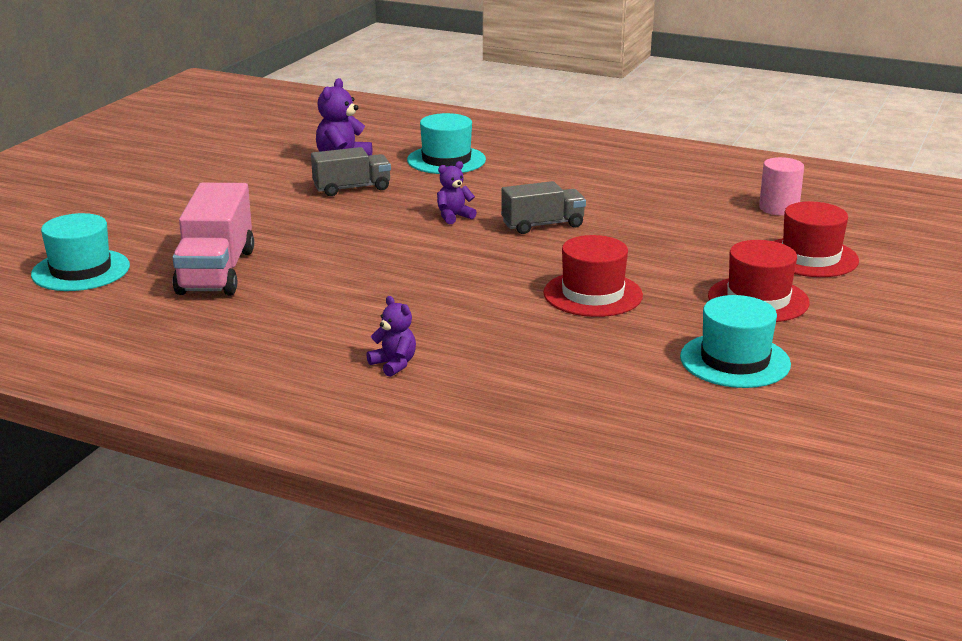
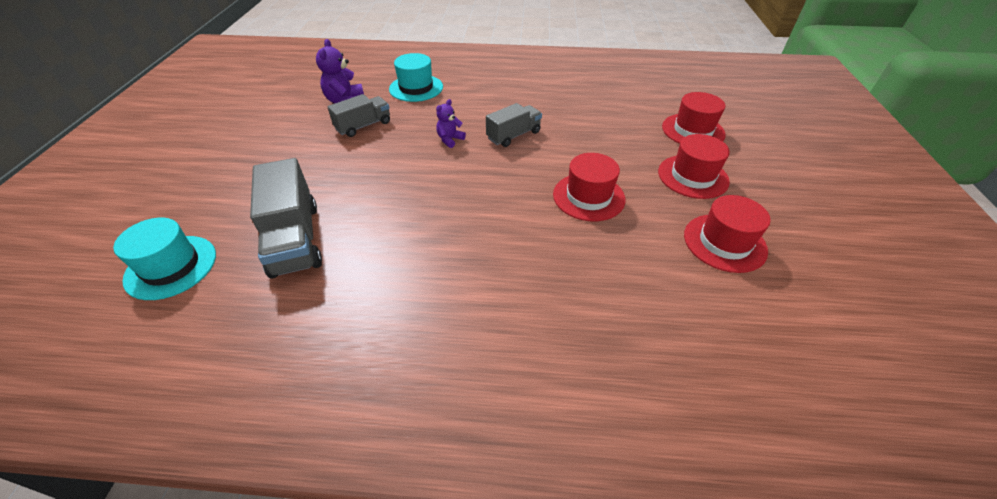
camera: 20 degrees left, 20 degrees up
pink truck [172,183,254,295] -> grey truck [250,158,322,278]
purple teddy bear [366,296,416,377] -> none
turquoise hat [680,295,791,388] -> red hat [684,195,771,273]
pink cylinder [759,157,804,216] -> none

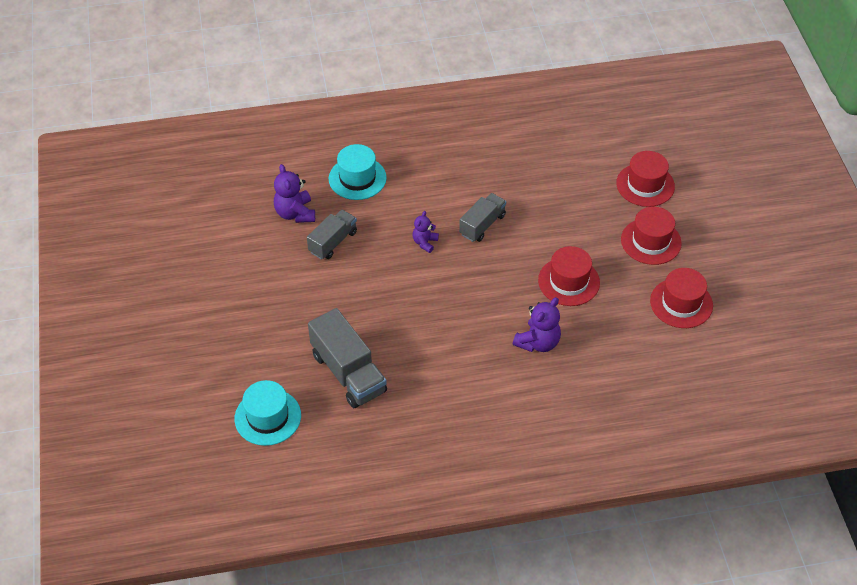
camera: 15 degrees left, 5 degrees up
none -> purple teddy bear [513,297,561,352]

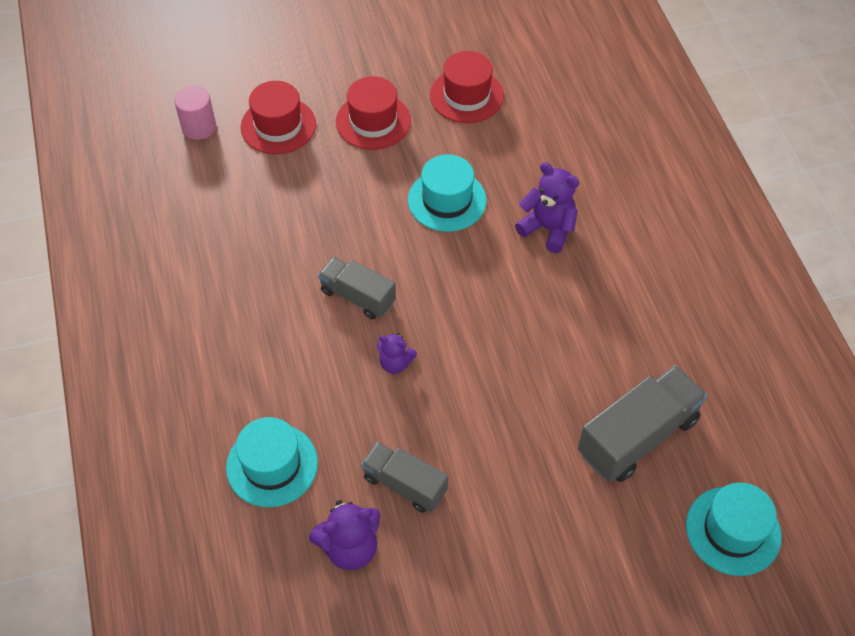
camera: 95 degrees left, 5 degrees up
red hat [538,246,600,306] -> turquoise hat [408,154,487,232]
none -> pink cylinder [174,86,216,140]

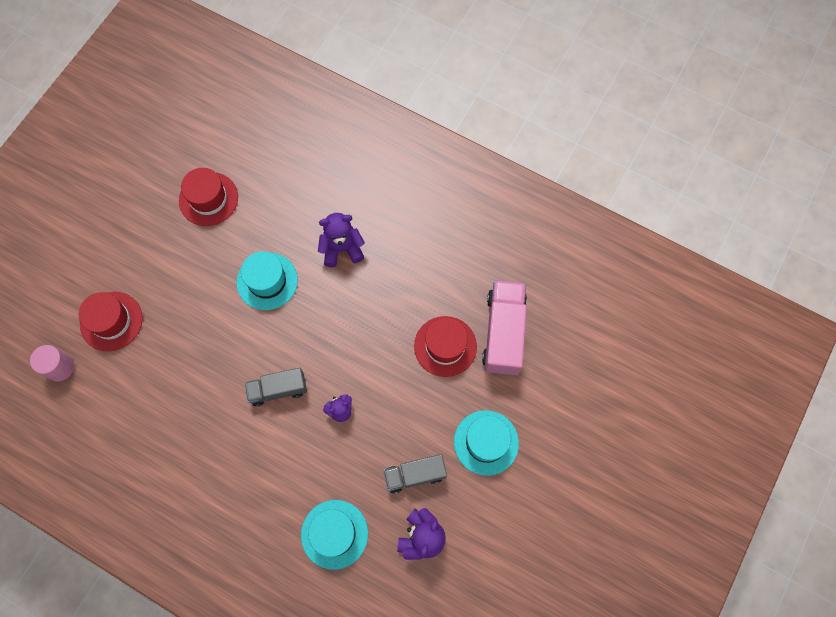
camera: 45 degrees left, 15 degrees up
red hat [336,76,411,150] -> red hat moved to [414,316,477,377]
grey truck [578,365,707,482] -> pink truck [482,280,527,375]
turquoise hat [686,483,782,576] -> turquoise hat moved to [454,410,519,476]

